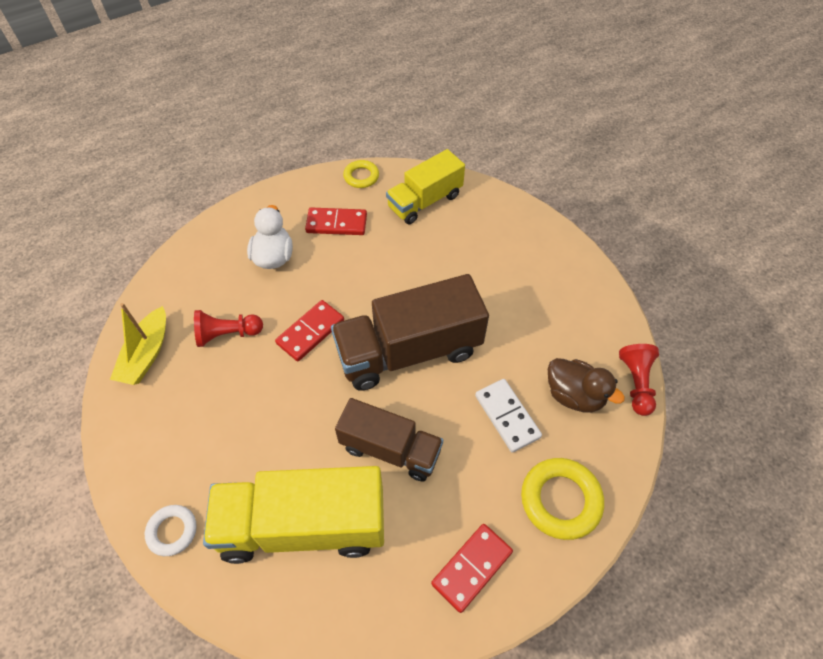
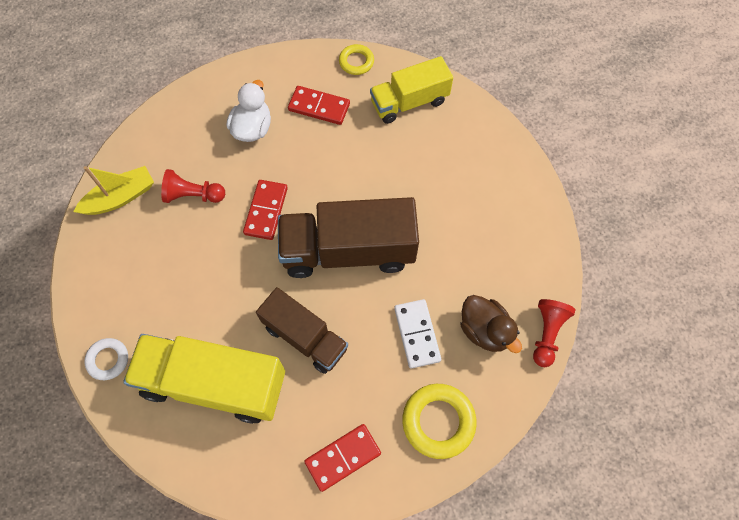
camera: 15 degrees right, 10 degrees up
yellow boat [110,303,166,385] -> yellow boat turned 150 degrees counterclockwise [73,166,154,215]
red domino [275,300,344,361] -> red domino turned 45 degrees counterclockwise [243,180,288,240]

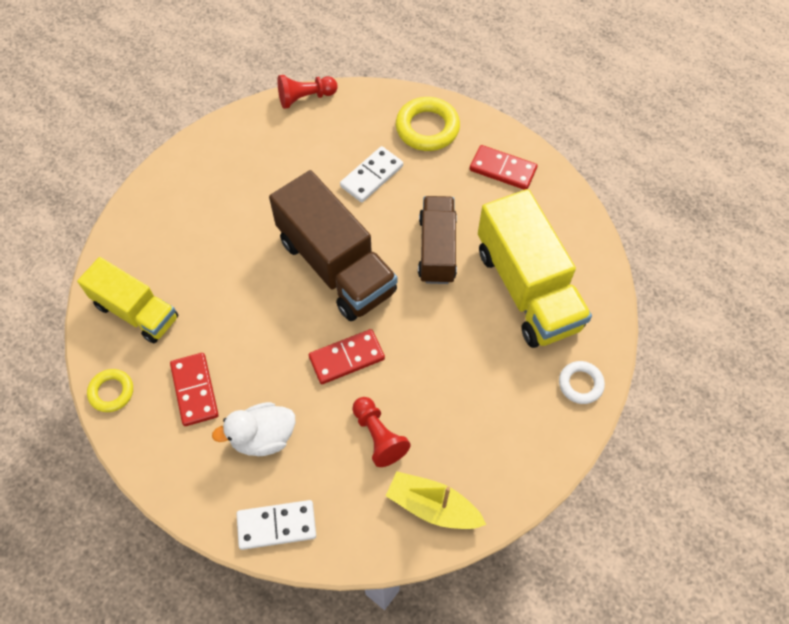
camera: 125 degrees left, 5 degrees down
brown duck [460,295,522,353] -> none
none -> white domino [237,500,316,550]

